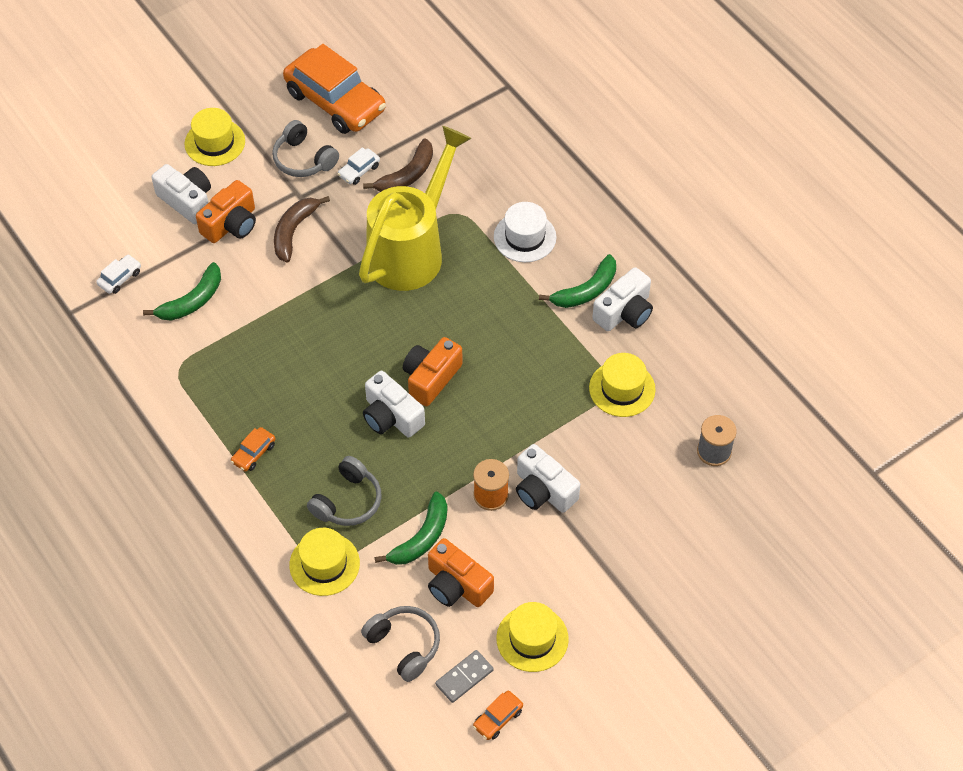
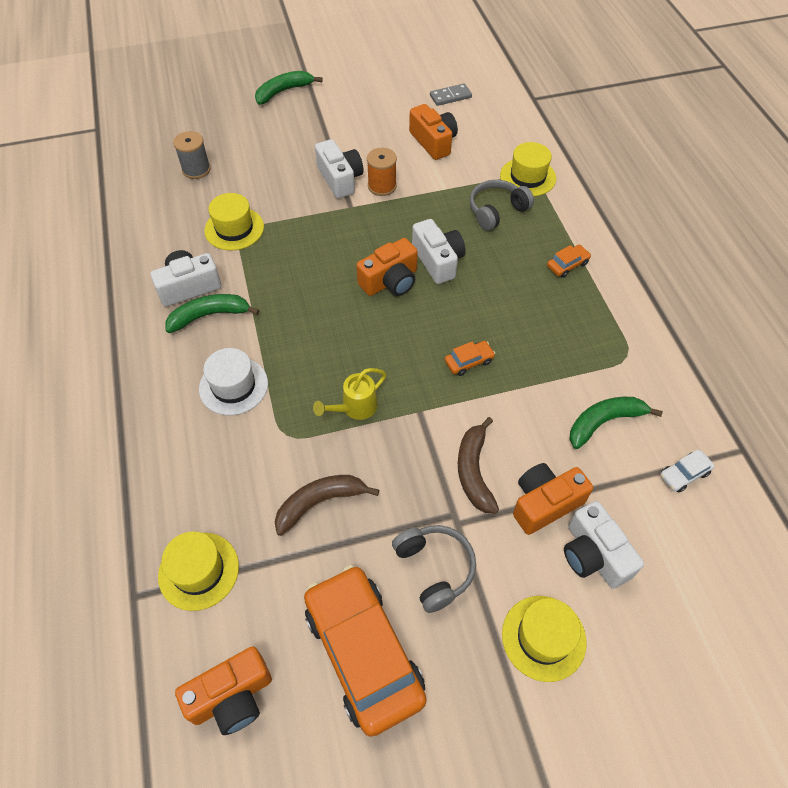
camera: 160 degrees left, 0 degrees up
brown banana [274,196,330,263] -> brown banana turned 135 degrees clockwise [458,417,499,514]
white car [338,147,380,185] -> none
yellow watering can [359,126,472,291] -> yellow watering can [313,368,386,420], size x0.41
grey headphones [361,606,440,682] -> none
green banana [374,492,447,565] -> green banana moved to [255,71,323,105]
orange car [473,691,523,740] -> orange car moved to [445,341,495,376]
yellow hat [496,602,569,672] -> yellow hat moved to [158,531,239,611]
none -> orange camera [175,646,272,735]

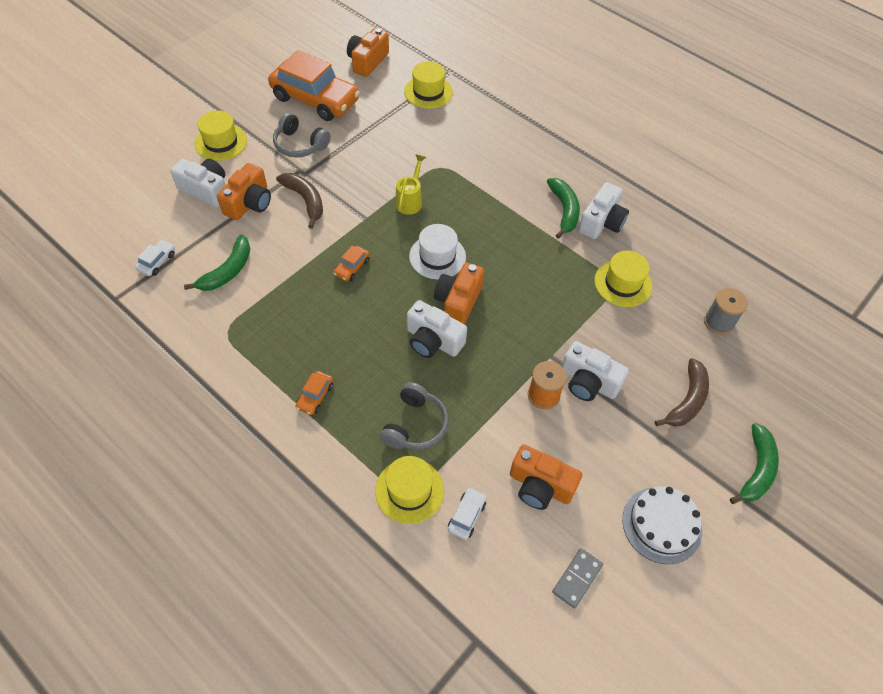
camera: 145 degrees right, 0 degrees up
green banana [165,294,259,333] -> green banana turned 45 degrees counterclockwise [547,178,580,239]
white hat [199,348,268,416] -> white hat moved to [409,224,466,279]
brown banana [275,475,379,536] -> brown banana moved to [655,358,709,427]
none -> white car [448,488,487,540]
none -> white cake [622,486,702,564]

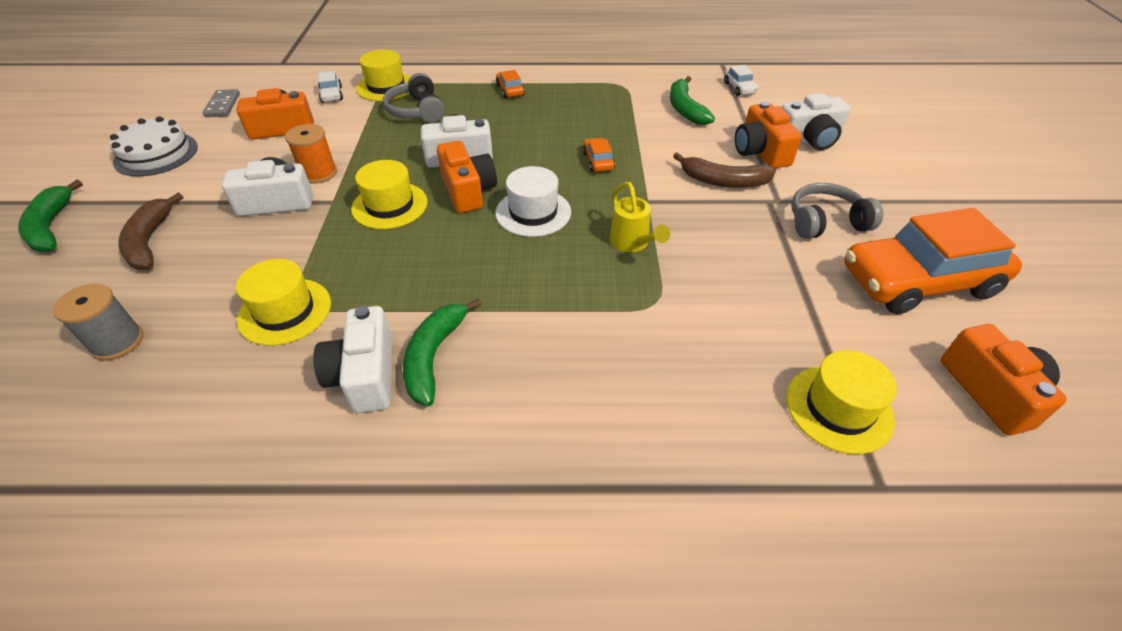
camera: 140 degrees right, 10 degrees down
yellow hat [195,111,247,161] -> yellow hat moved to [351,160,427,229]
green banana [547,178,580,239] -> green banana turned 60 degrees clockwise [403,298,481,406]

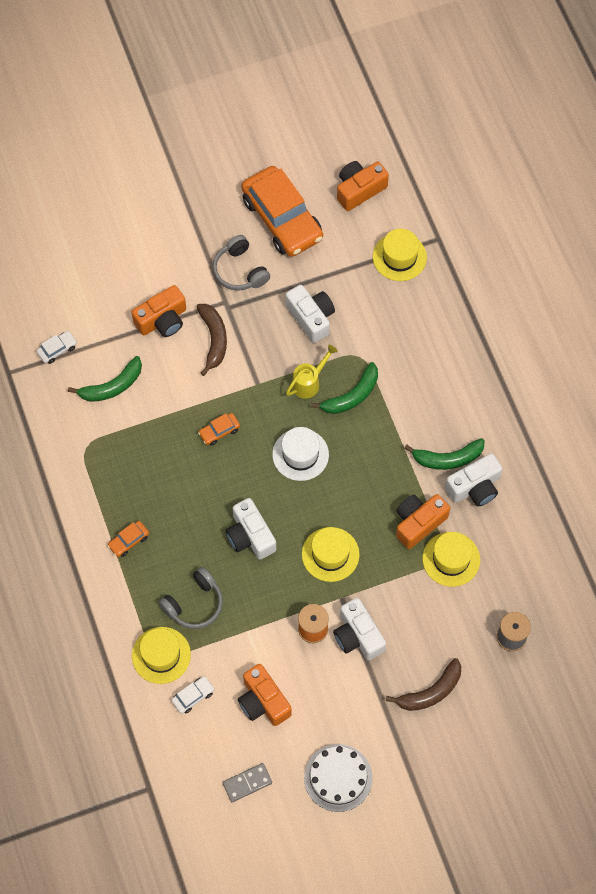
camera: 110 degrees left, 20 degrees up
green banana [18,180,83,252] -> green banana moved to [311,362,378,414]
orange camera [437,141,497,213] -> orange camera moved to [396,494,450,549]
white camera [782,93,851,150] -> white camera moved to [286,285,335,343]

